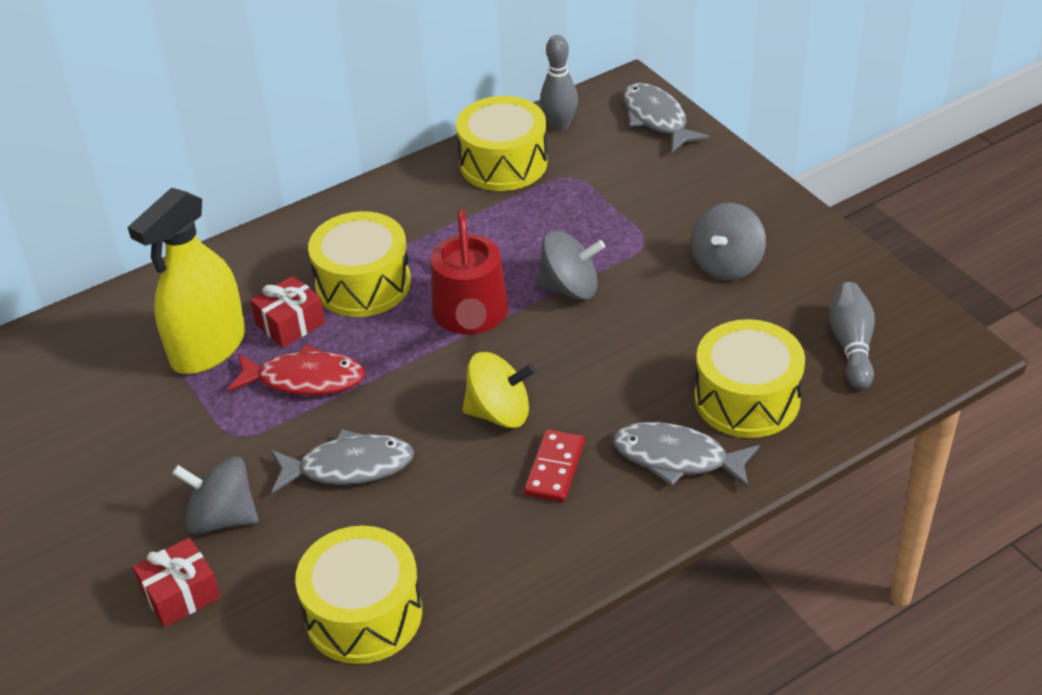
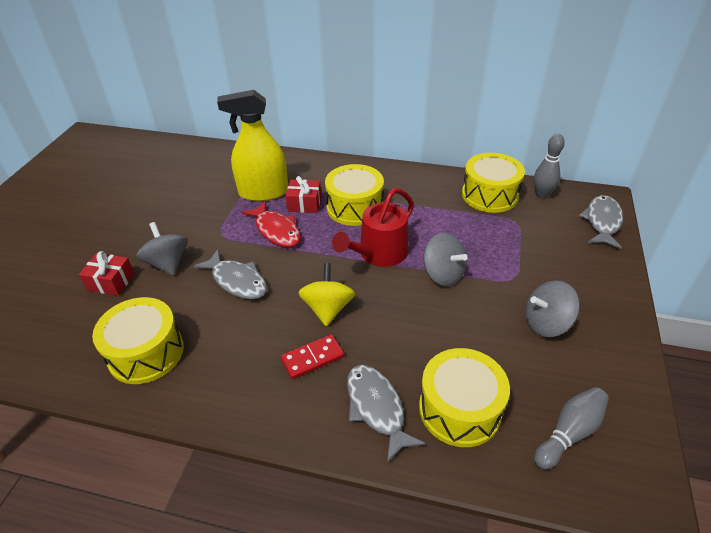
camera: 45 degrees right, 0 degrees up
yellow spinning top [462,352,536,428] -> yellow spinning top turned 135 degrees counterclockwise [298,263,355,326]

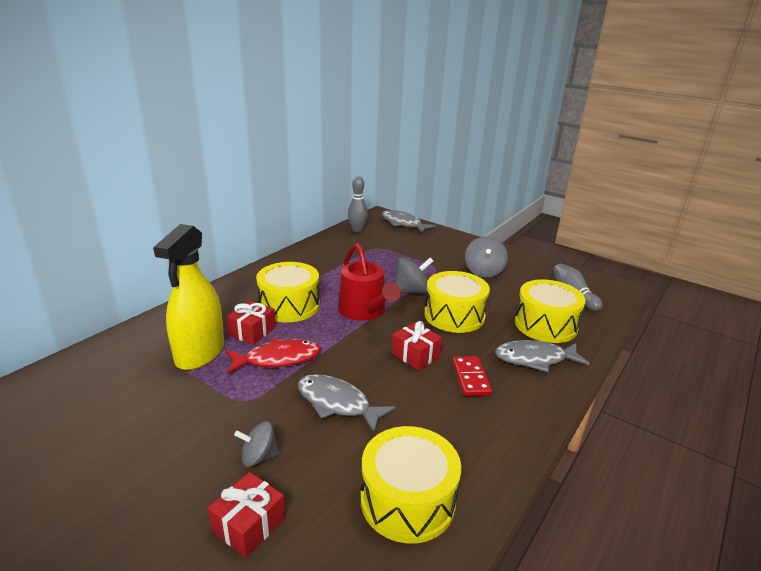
camera: 70 degrees left, 15 degrees down
grey spinning top [137,222,188,276] -> grey spinning top [234,421,280,467], size x0.66
grey fish [193,249,267,299] -> grey fish turned 120 degrees counterclockwise [298,374,396,433]
yellow spinning top [298,263,355,326] -> red gift [392,321,442,370]
yellow drum [462,153,525,213] -> yellow drum moved to [424,271,490,333]

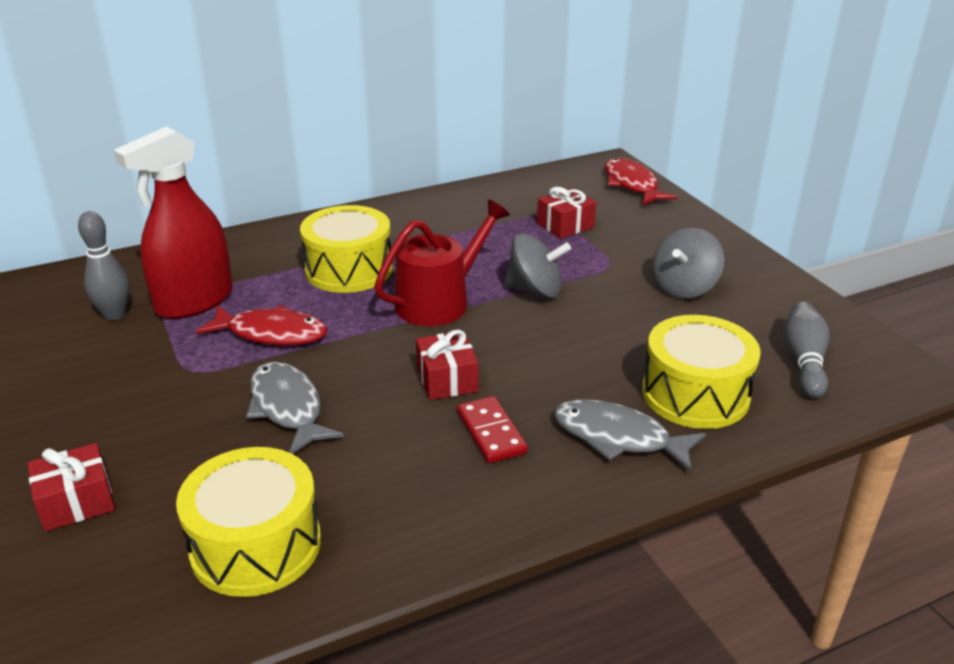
camera: 30 degrees right, 5 degrees up
yellow spray bottle [153,224,224,370] -> red spray bottle [113,126,233,319]
red gift [226,301,276,345] -> red gift moved to [537,187,596,239]
grey spinning top [234,421,280,467] -> none
red watering can [338,243,401,321] -> red watering can turned 135 degrees counterclockwise [374,199,510,326]
grey bowling pin [348,177,368,233] -> grey bowling pin moved to [78,211,129,321]
grey fish [382,210,436,233] -> red fish [605,158,677,205]
yellow drum [424,271,490,333] -> none
red domino [452,356,492,396] -> red domino turned 45 degrees counterclockwise [457,396,528,463]

